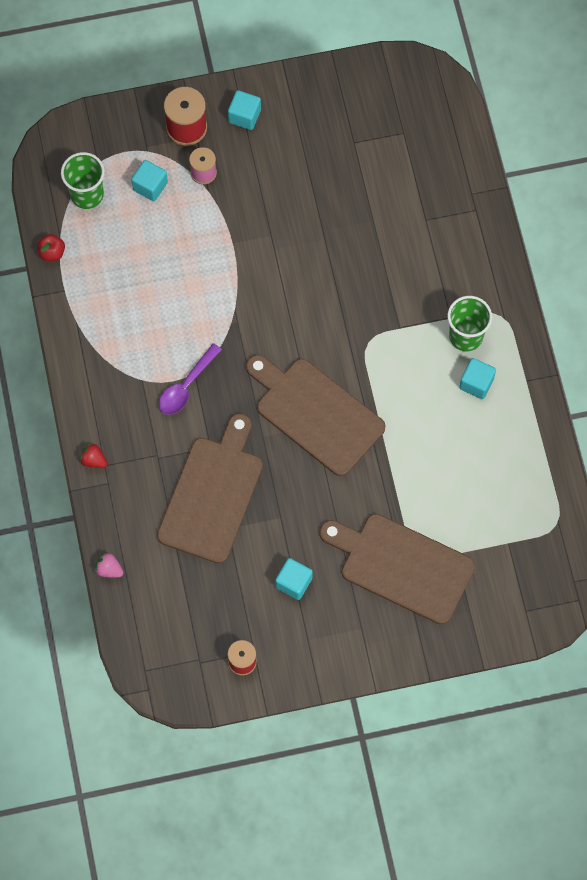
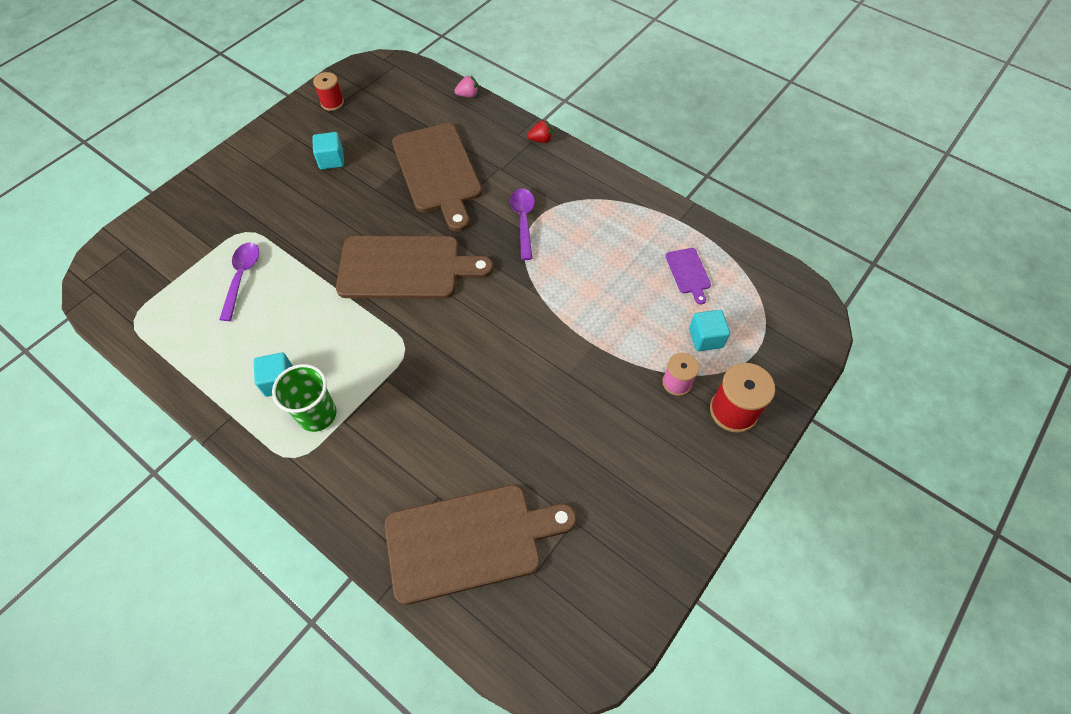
camera: 140 degrees right, 10 degrees down
red apple [37,234,65,261] -> none
green cup [61,152,105,209] -> none
turquoise cube [228,90,261,130] -> none
brown cutting board [319,514,475,625] -> brown cutting board moved to [385,485,576,605]
none -> purple spoon [219,242,259,321]
none -> purple cutting board [666,248,711,304]

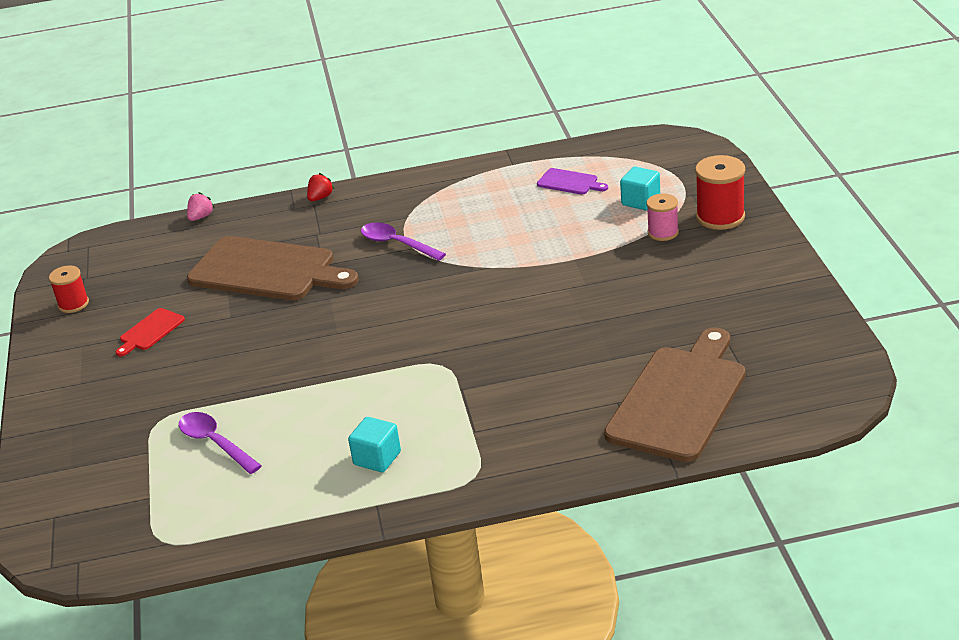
camera: 45 degrees left, 25 degrees down
green cup [272,364,337,432] -> none
turquoise cube [312,132,344,170] -> red cutting board [116,308,185,357]
brown cutting board [336,236,493,299] -> none

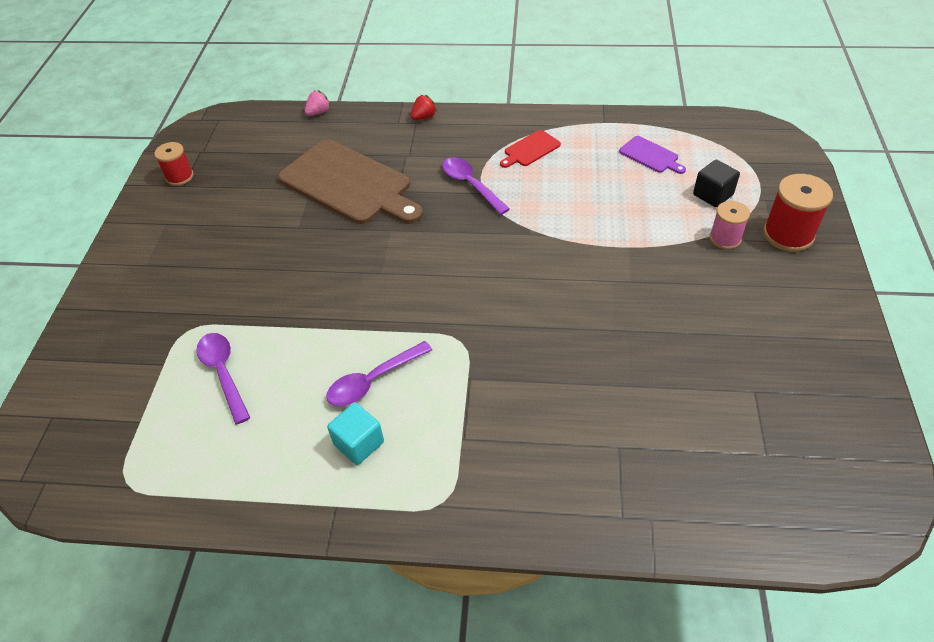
camera: 15 degrees right, 15 degrees up
red cutting board [116,308,185,357] -> red cutting board moved to [500,130,561,168]
brown cutting board [604,328,745,462] -> none
turquoise cube [620,167,660,210] -> black cube [693,160,740,207]
none -> purple spoon [326,341,432,406]

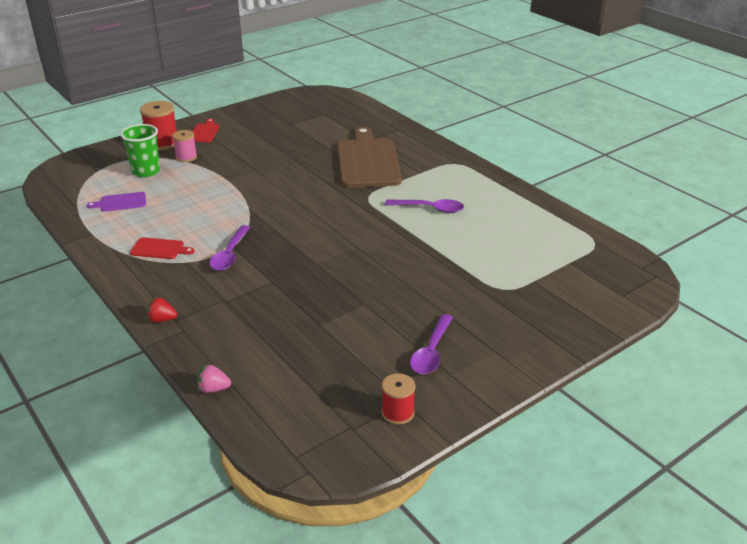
camera: 135 degrees left, 15 degrees down
purple spoon [196,333,250,424] -> purple spoon moved to [410,314,453,374]
brown cutting board [278,139,423,224] -> brown cutting board moved to [337,127,402,188]
turquoise cube [327,403,384,465] -> none
purple cutting board [619,136,686,174] -> purple cutting board turned 105 degrees counterclockwise [87,192,146,212]
black cube [693,160,740,207] -> green cup [120,124,160,177]
none -> red cutting board [192,119,219,142]

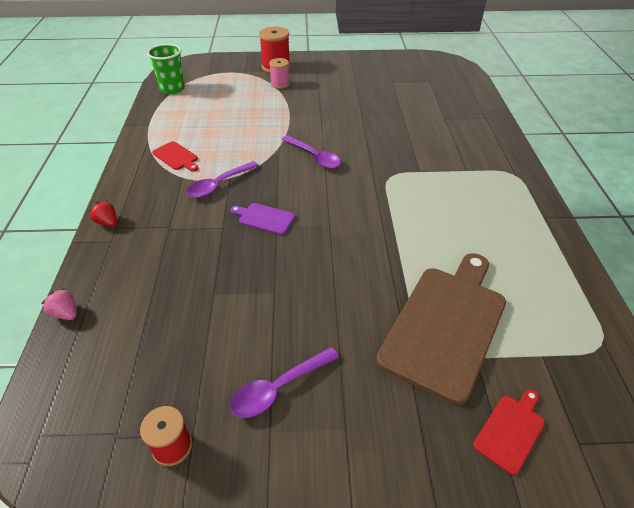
camera: 35 degrees right, 10 degrees up
purple cutting board [87,192,146,212] -> purple cutting board moved to [230,203,295,235]
green cup [120,124,160,177] -> green cup moved to [147,44,185,94]
red cutting board [192,119,219,142] -> red cutting board moved to [473,389,545,475]
brown cutting board [337,127,402,188] -> brown cutting board moved to [376,253,506,405]
purple spoon [385,199,464,213] -> purple spoon moved to [282,135,341,169]

